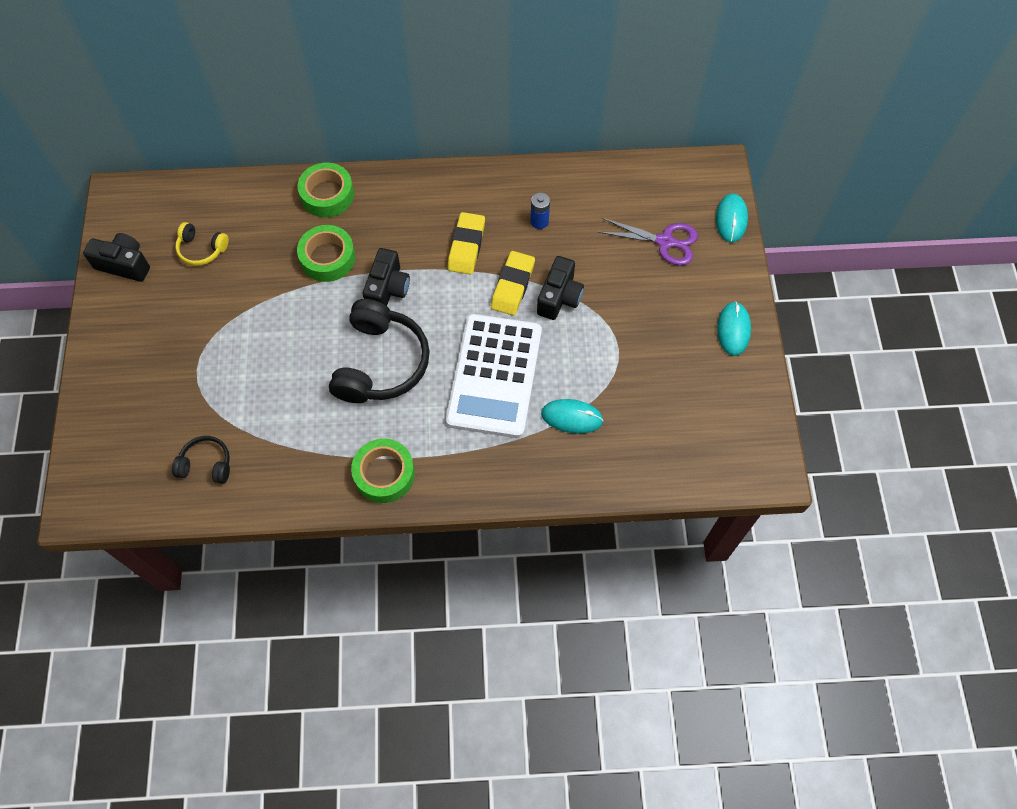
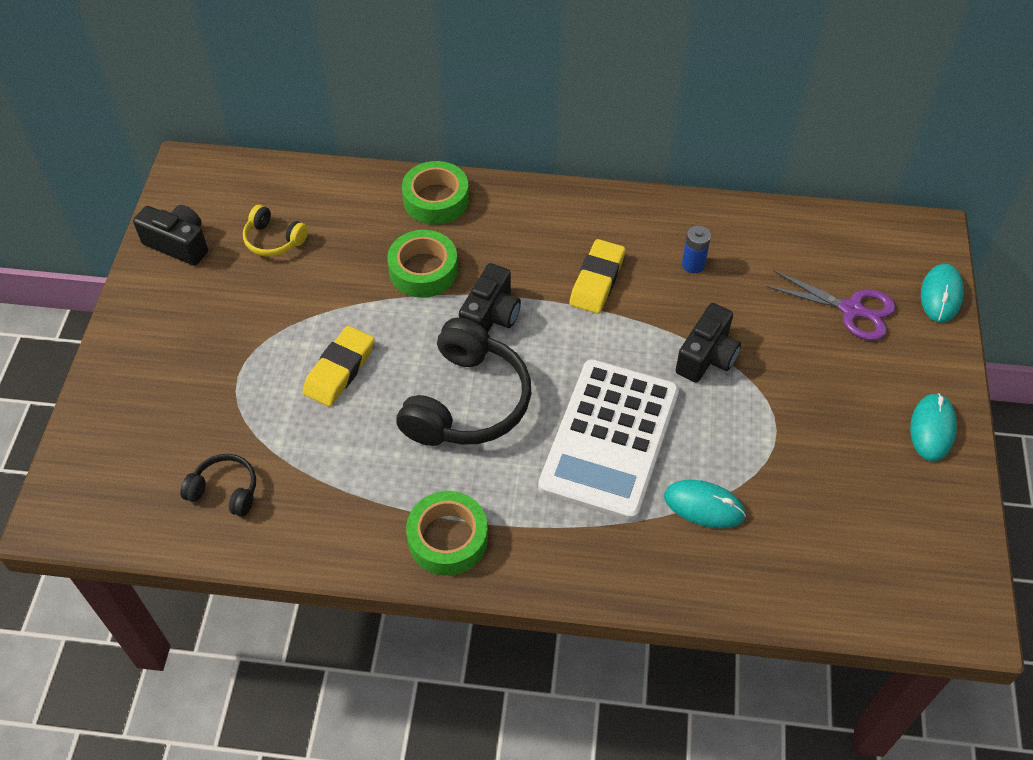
camera: 10 degrees right, 10 degrees down
yellow eraser [491,251,535,316] -> yellow eraser moved to [303,326,374,407]

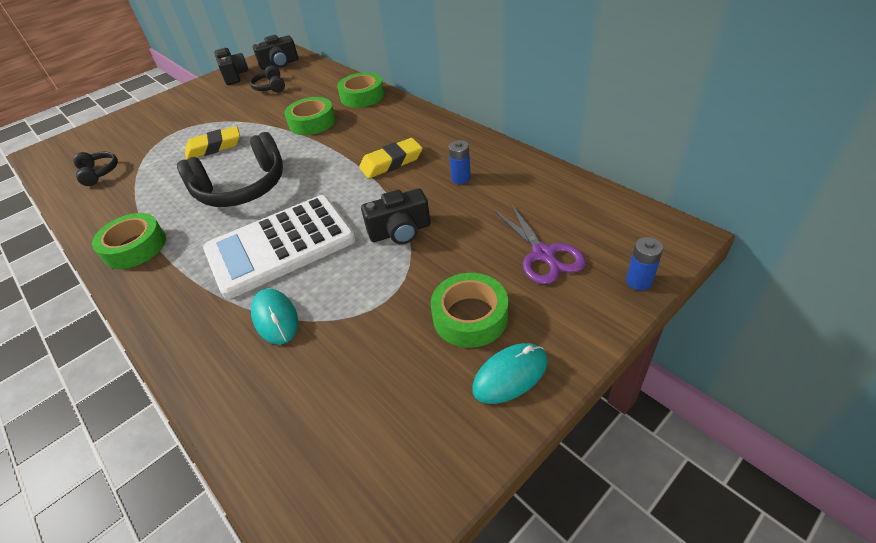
camera: 45 degrees right, 10 degrees down
yellow headphones [243,205,308,257] -> black headphones [250,65,285,92]
black camera [459,263,521,333] -> black camera moved to [253,35,298,70]
turquoise mouse [921,264,964,323] -> blue battery [626,237,663,290]
none -> green tape [431,273,508,348]

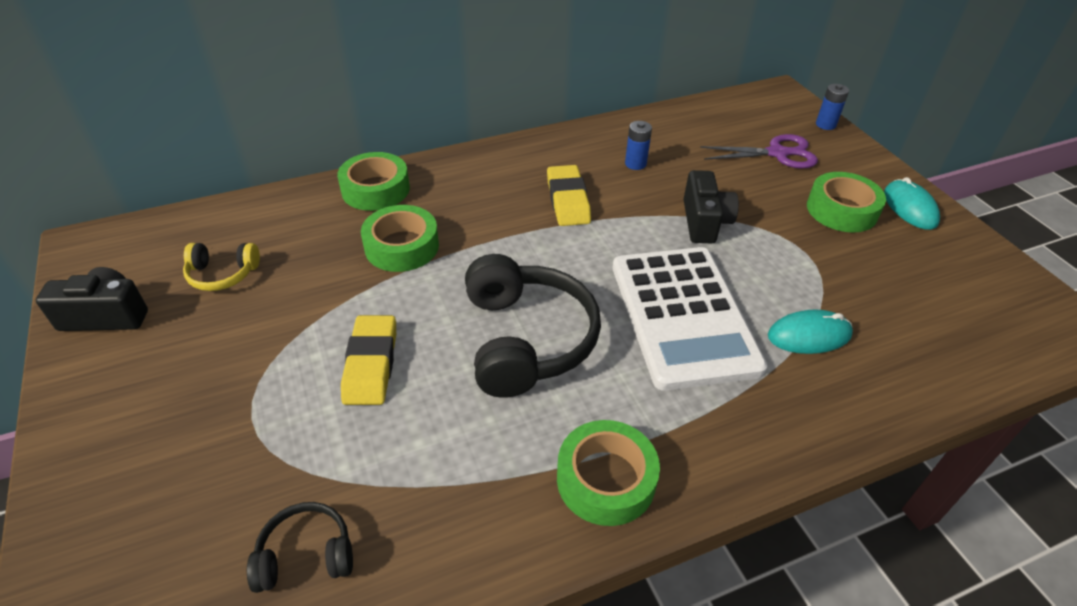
camera: 75 degrees left, 0 degrees up
black headphones [250,65,285,92] -> yellow headphones [183,243,260,291]
black camera [253,35,298,70] -> none

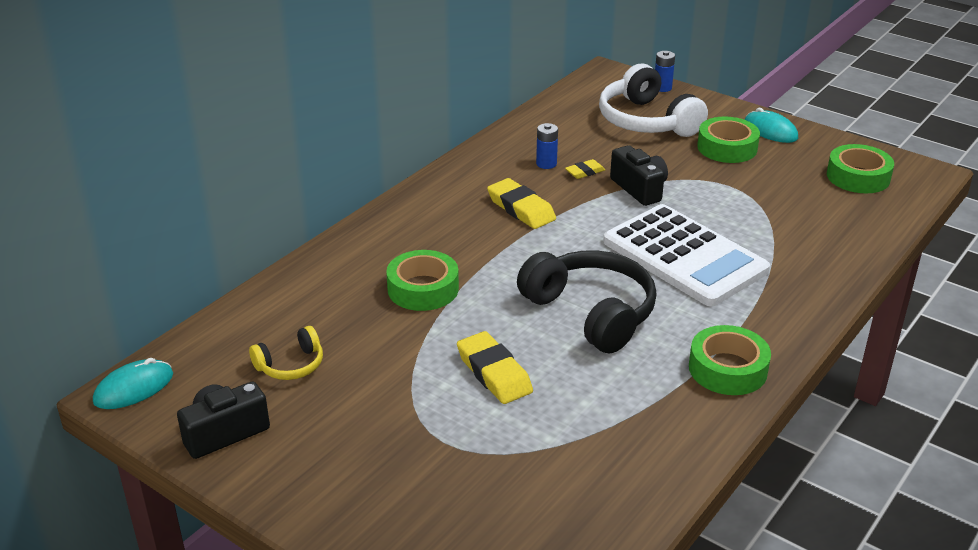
camera: 30 degrees left, 10 degrees down
black headphones [247,502,353,593] -> none
green tape [337,152,410,211] -> green tape moved to [827,144,894,193]
purple scissors [700,134,818,169] -> white headphones [599,64,708,137]
turquoise mouse [768,309,853,354] -> turquoise mouse moved to [93,358,173,409]
none -> yellow eraser [565,159,605,179]

